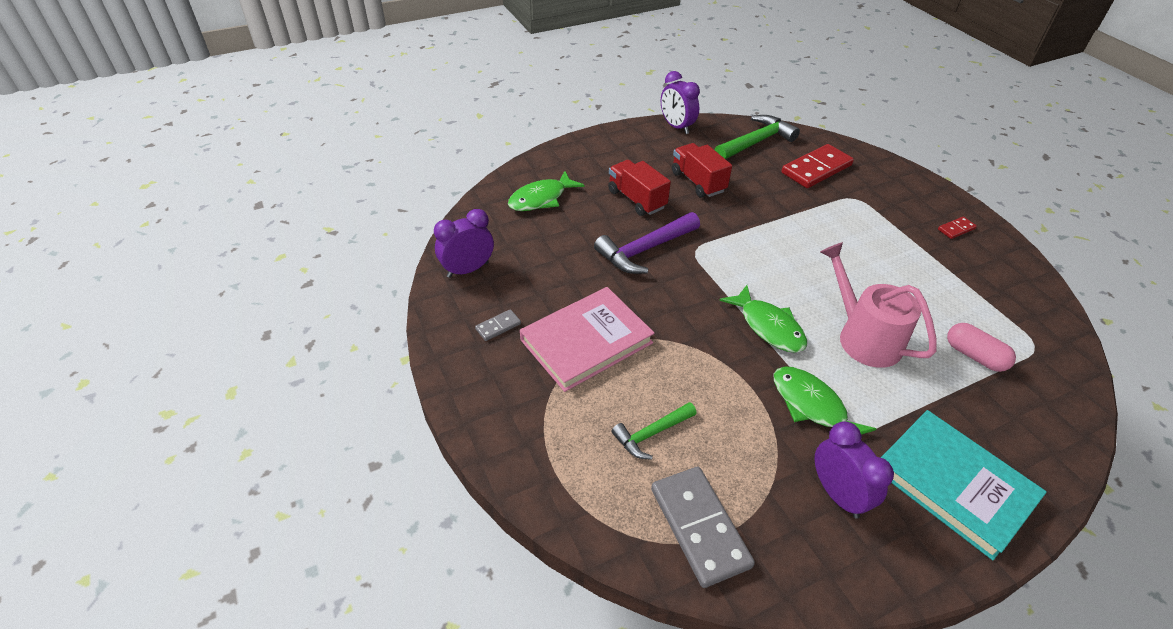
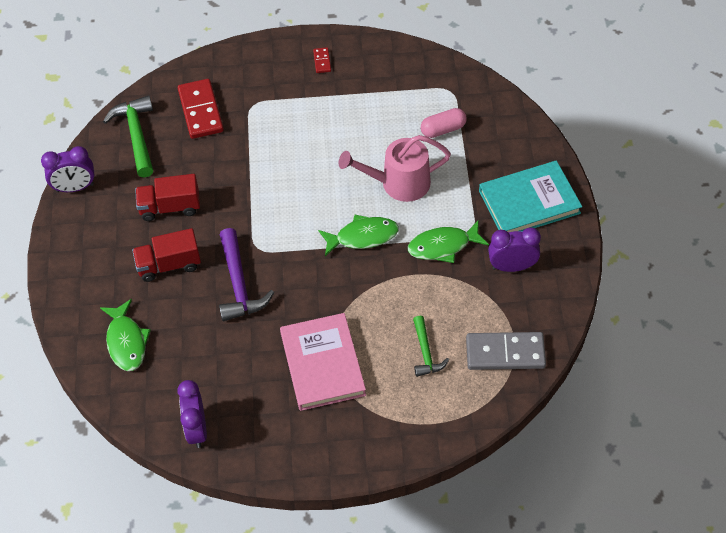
camera: 65 degrees left, 10 degrees up
grey domino [475,309,521,341] -> none

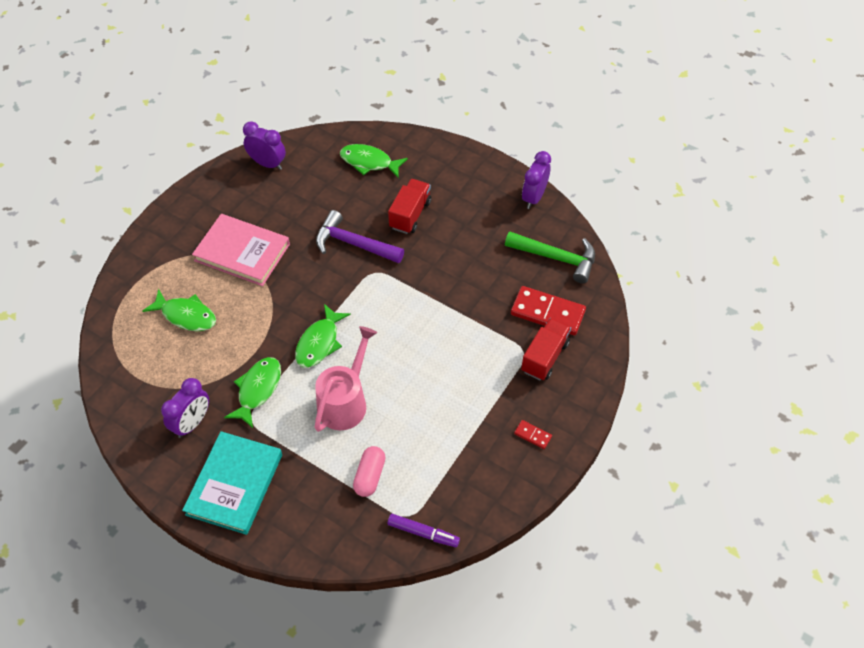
camera: 125 degrees right, 0 degrees up
red truck [135,174,200,221] -> red truck moved to [521,318,571,380]
green hammer [413,316,449,377] -> green fish [142,289,216,331]
grey domino [466,332,546,370] -> none
none -> purple marker [387,514,460,547]

